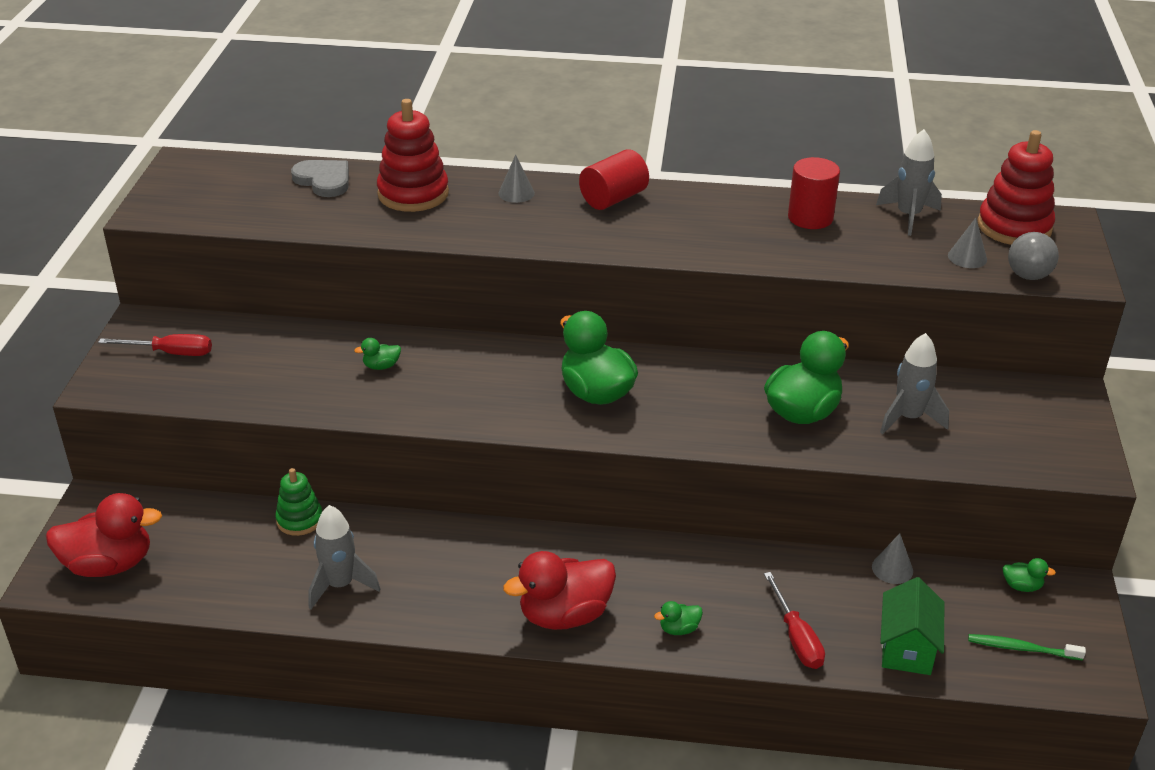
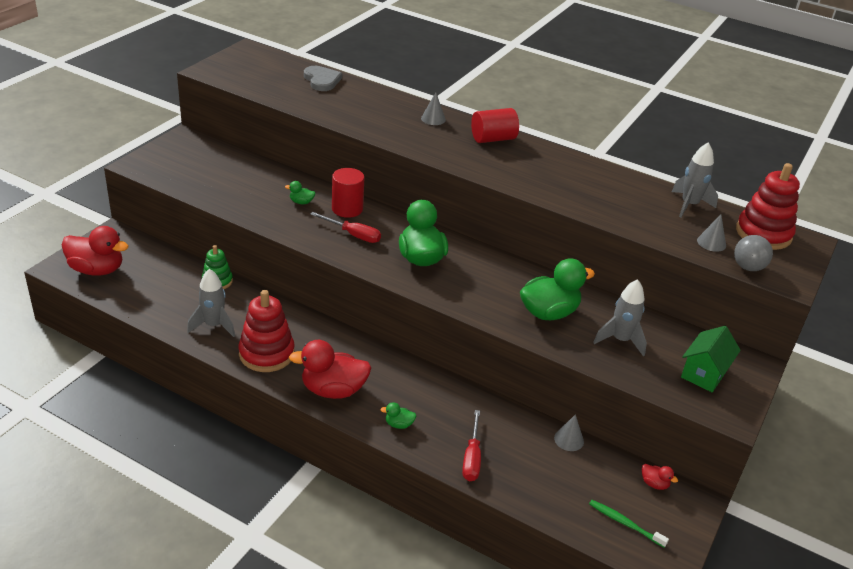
camera: 20 degrees right, 0 degrees up
red screwdriver [98,334,212,356] -> red screwdriver moved to [310,212,381,243]
red stacking toy [377,99,449,212] -> red stacking toy moved to [239,290,294,372]
red cylinder [788,157,840,229] -> red cylinder moved to [332,168,364,218]
green house [880,577,944,675] -> green house moved to [681,326,741,392]
green duck [1003,558,1056,592] -> red duck [642,464,678,490]

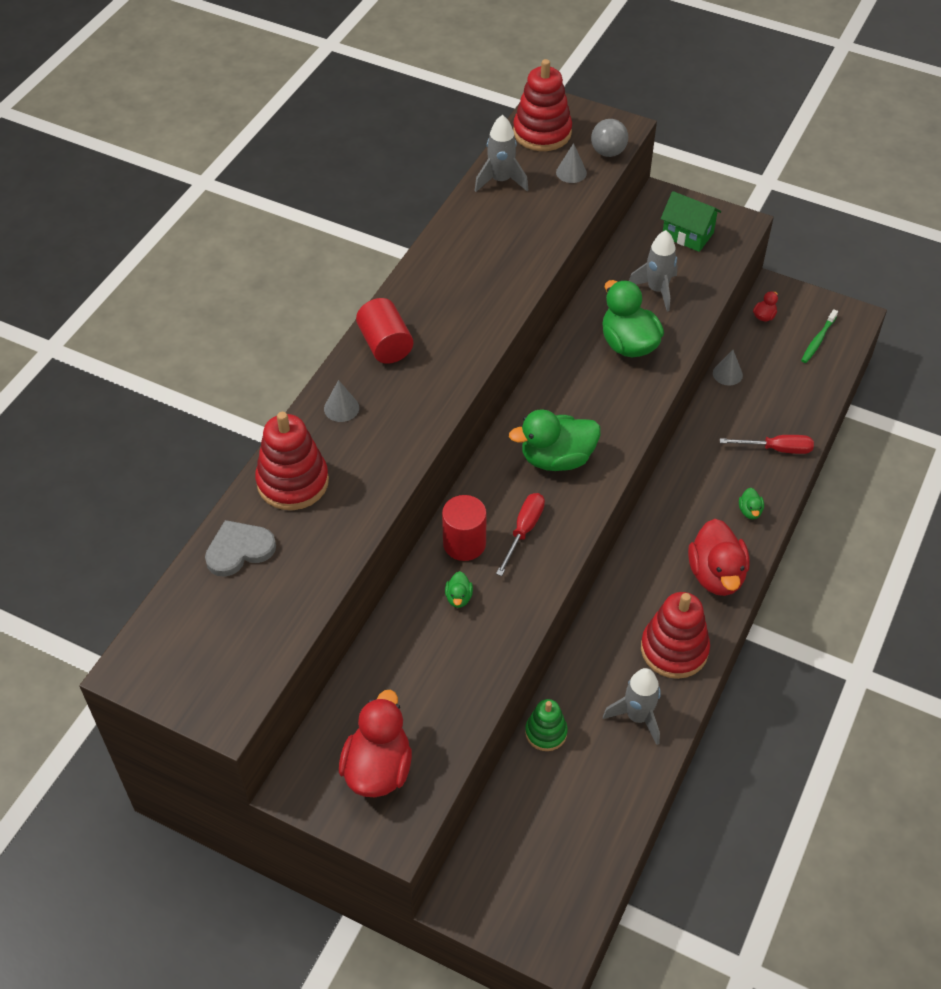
camera: 90 degrees left, 15 degrees up
red duck [62,226,129,275] -> red duck moved to [339,690,412,797]
none -> red stacking toy [255,412,329,510]

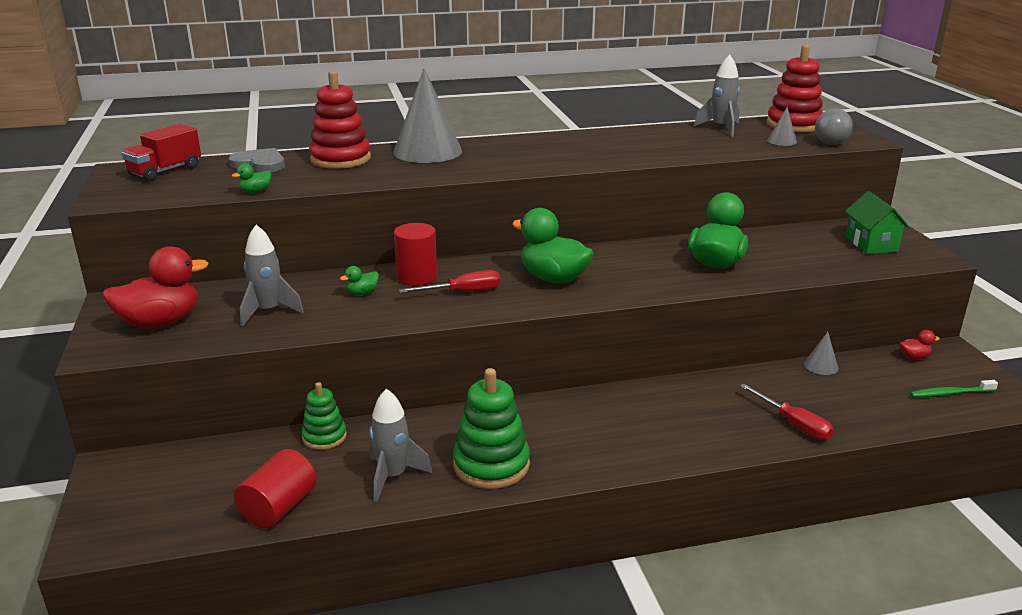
camera: 50 degrees right, 25 degrees down
grey cone [324,380,359,422] -> grey cone [393,68,462,163], size x2.30
red cylinder [356,298,413,364] -> red cylinder moved to [234,449,317,529]
grey rocket [629,230,678,311] -> grey rocket moved to [240,225,304,326]
red stacking toy [641,592,710,679] -> green stacking toy [453,368,530,489]
red duck [688,519,750,596] -> none
green duck [739,488,764,519] -> green duck moved to [232,163,272,193]
none -> red truck [122,124,201,181]

